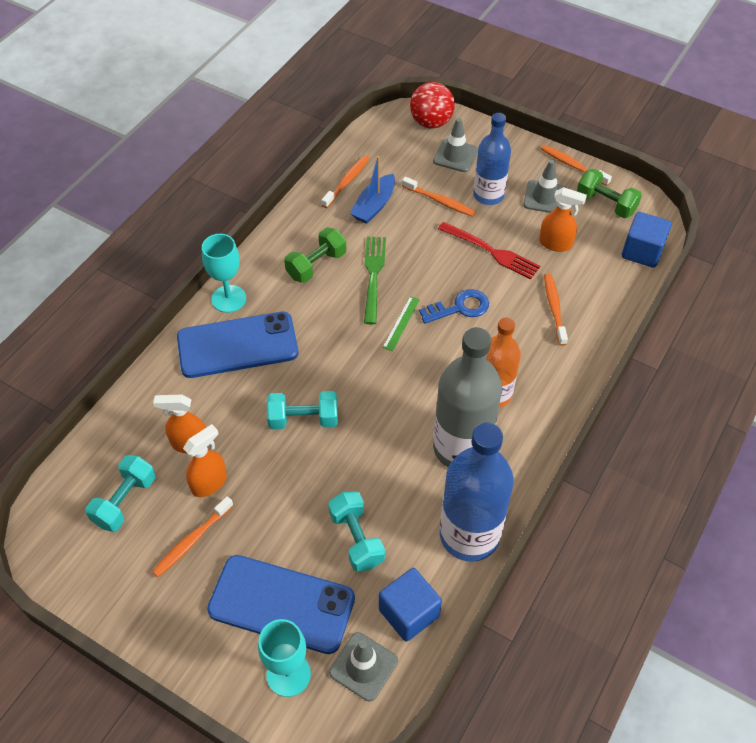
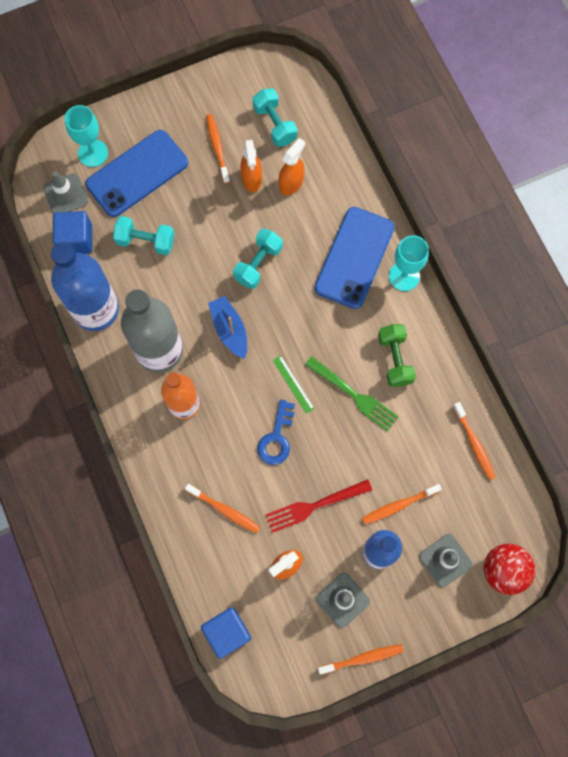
camera: 125 degrees right, 20 degrees up
blue boat [350,156,395,224] -> blue boat moved to [208,296,247,359]
green dumbbell [577,169,642,218] -> none

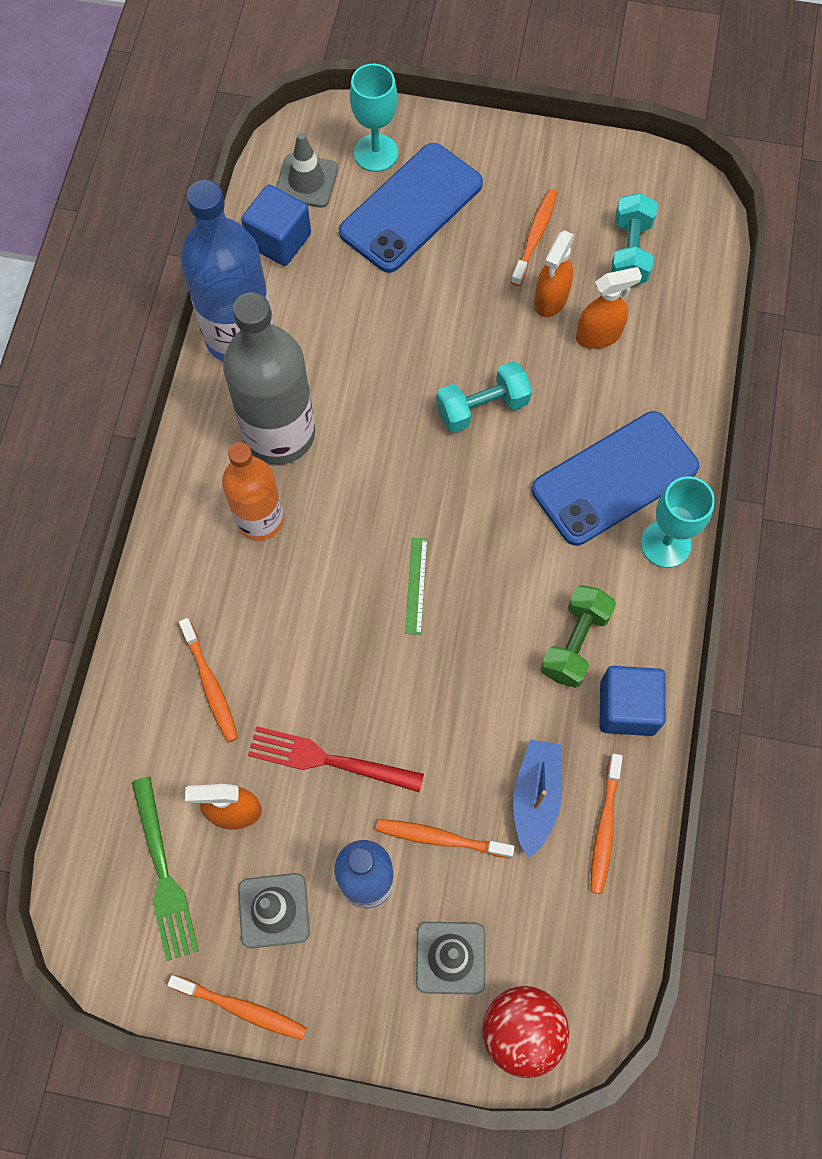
camera: 35 degrees right, 5 degrees down
blue phone [85,130,188,217] -> blue phone turned 45 degrees counterclockwise [339,143,483,273]
turquoise dumbbell [113,216,175,255] -> none
blue cube [201,608,251,659] -> blue cube moved to [600,666,666,736]
blue boat [208,296,247,359] -> blue boat moved to [513,739,562,858]
blue key [257,400,295,465] -> none
green fork [305,357,398,431] -> green fork moved to [132,777,199,961]

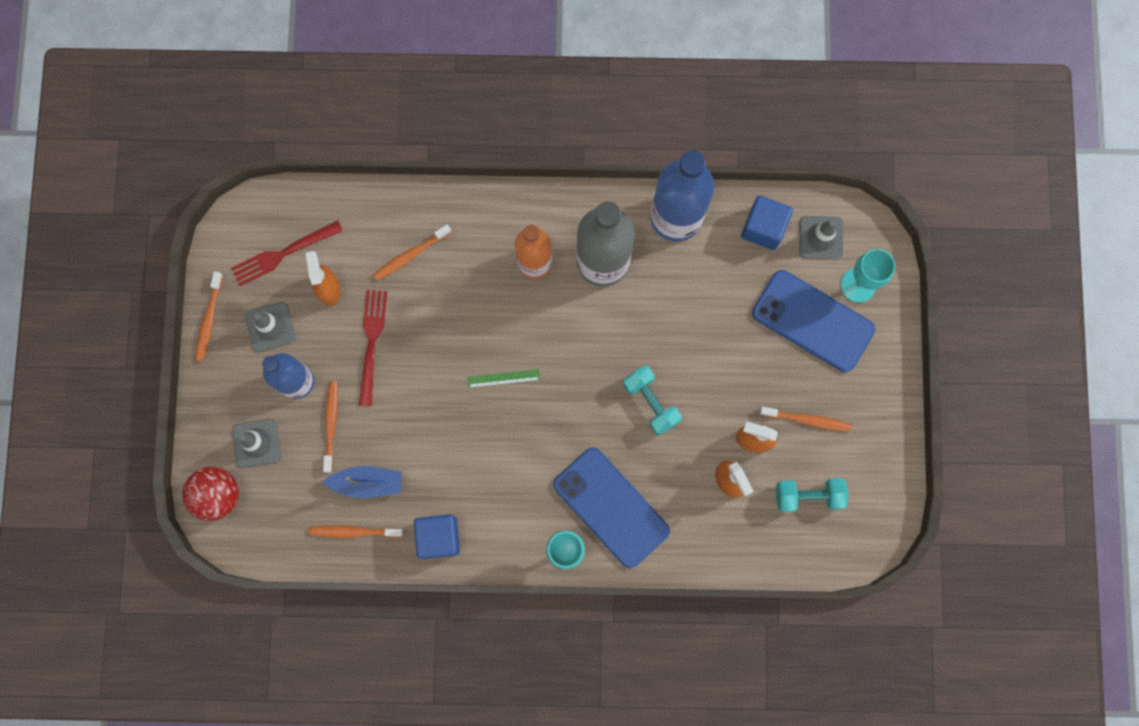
camera: 80 degrees right, 10 degrees up
green fork [132,777,199,961] -> red fork [231,220,343,286]
green dumbbell [541,585,616,688] -> none

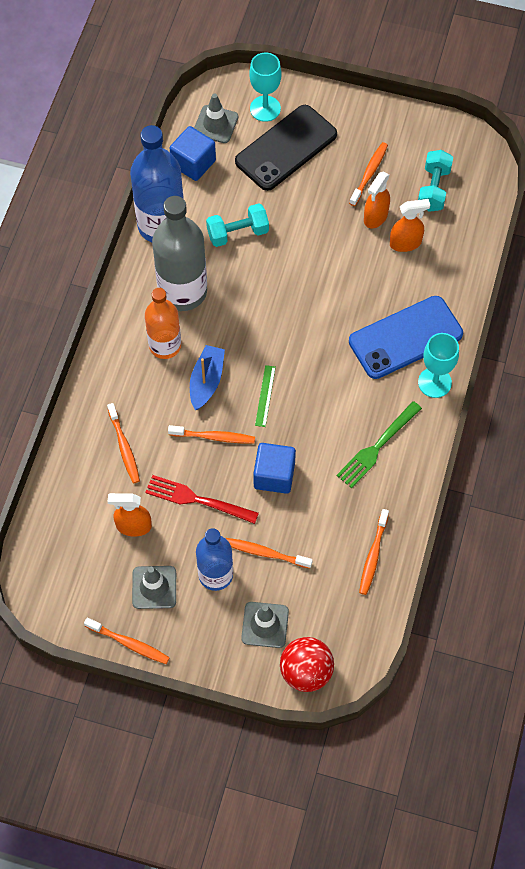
camera: 75 degrees left, 15 degrees down
red fork [231,220,343,286] -> none
blue boat [323,466,402,498] -> blue boat moved to [190,345,225,410]
blue cube [414,514,460,559] -> blue cube moved to [253,443,296,494]
turquoise dumbbell [623,365,682,436] -> turquoise dumbbell moved to [206,203,269,247]
blue phone [752,270,875,372] -> black phone [235,105,337,191]
none -> orange toothbrush [168,425,255,444]
none -> green fork [336,401,422,488]

